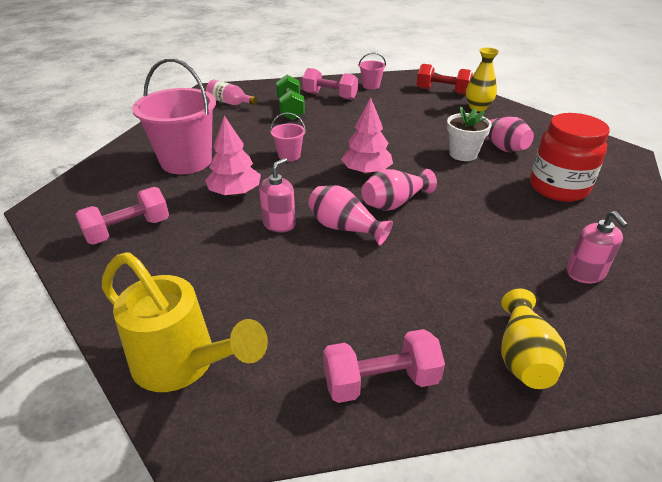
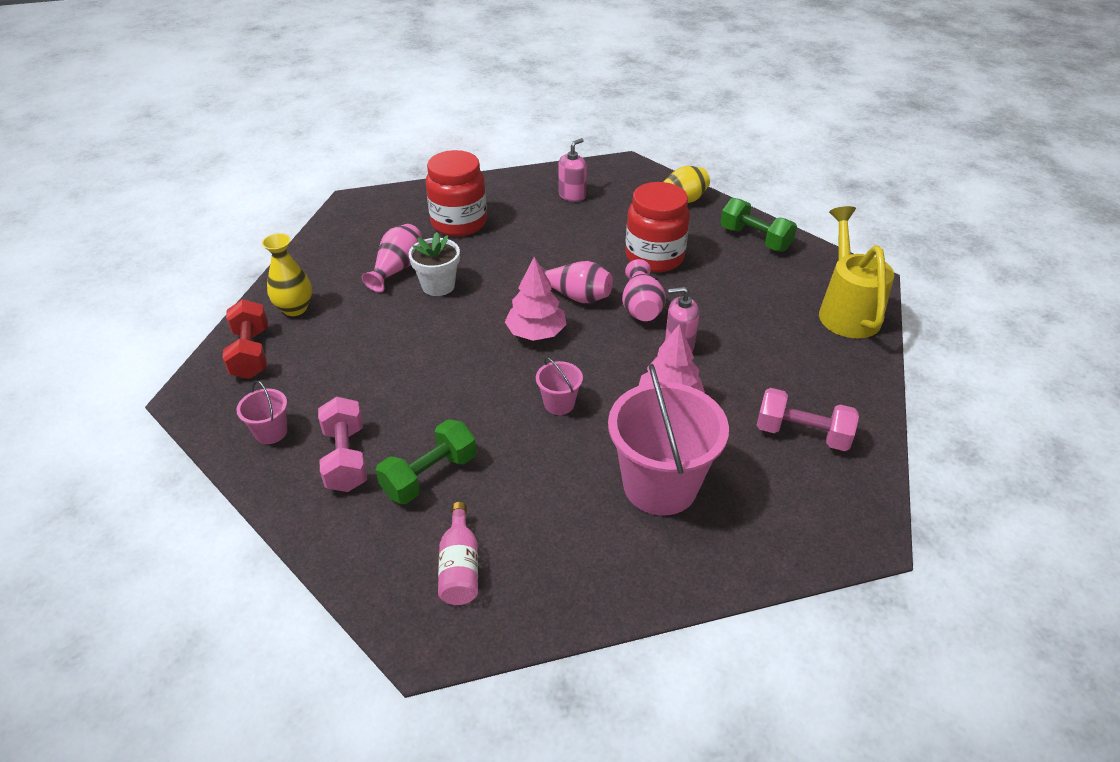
camera: 125 degrees left, 5 degrees up
pink dumbbell [323,329,445,403] -> green dumbbell [720,198,797,252]
none -> red jar [625,182,690,272]

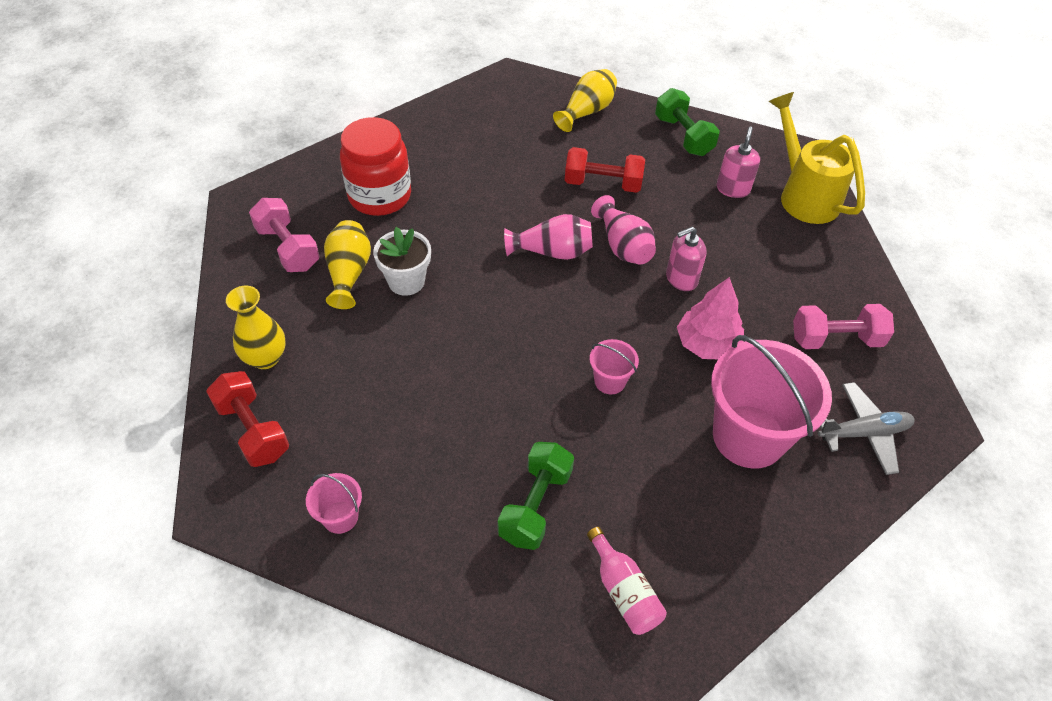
camera: 25 degrees left, 10 degrees up
pink dumbbell [318,397,367,492] -> pink dumbbell moved to [249,198,320,272]
pink vase [362,224,422,292] -> yellow vase [324,220,371,309]
pink tree [505,257,567,341] -> none
pink soap dispenser [559,138,587,202] -> pink soap dispenser moved to [717,127,760,198]
red jar [625,182,690,272] -> red dumbbell [565,147,645,193]
green dumbbell [720,198,797,252] -> green dumbbell turned 45 degrees clockwise [655,88,720,156]
none -> grey plane [818,382,915,475]

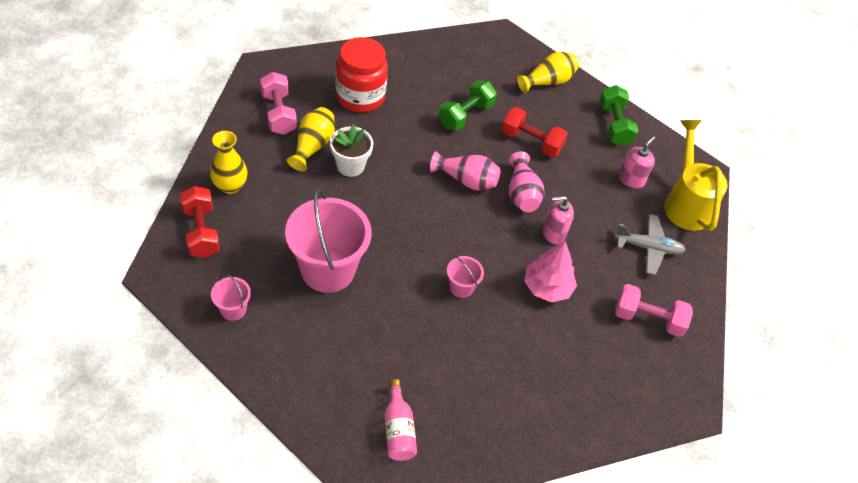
camera: 15 degrees right, 0 degrees up
green dumbbell [498,442,574,550] -> green dumbbell moved to [438,80,497,131]
pink bucket [711,335,832,468] -> pink bucket moved to [285,188,372,293]
grey plane [818,382,915,475] -> grey plane moved to [615,214,686,275]

